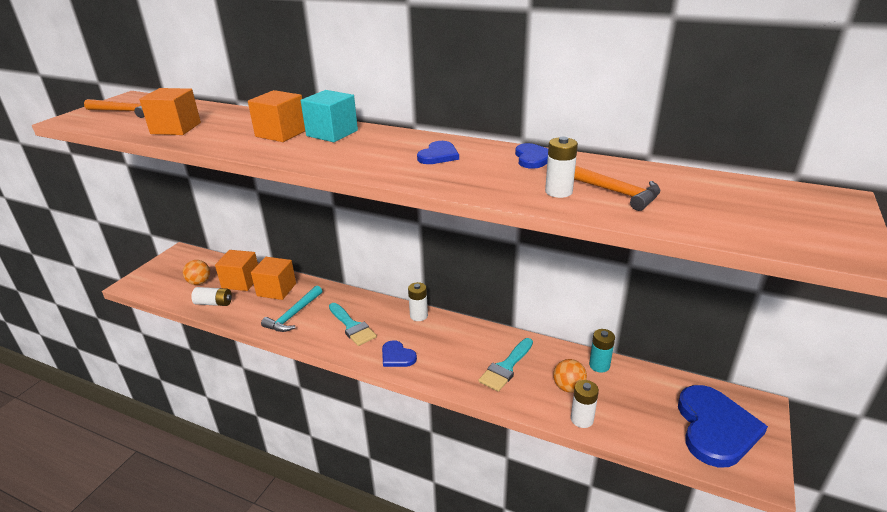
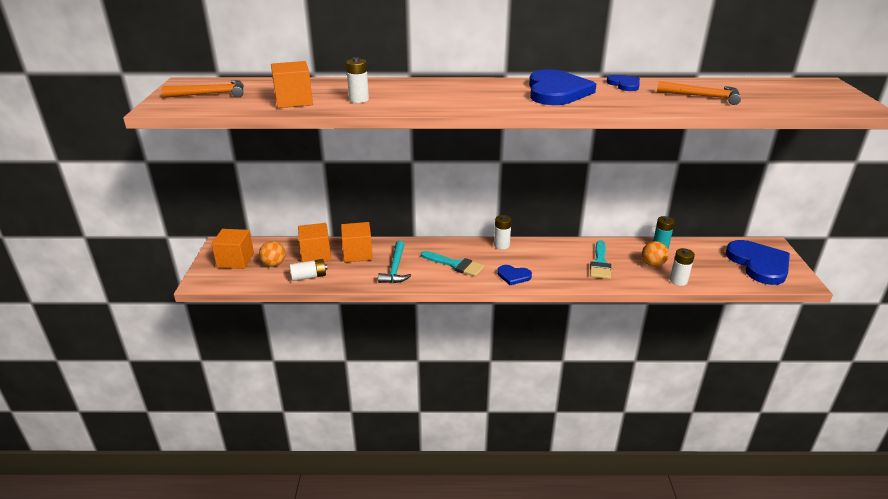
camera: 25 degrees left, 0 degrees up
orange cube [248,90,305,142] -> orange cube moved to [211,229,254,269]
turquoise cube [301,90,358,142] -> none
blue heart [417,141,459,164] -> blue heart [529,69,596,105], size x2.03
white battery [545,137,578,198] -> white battery moved to [346,57,369,103]

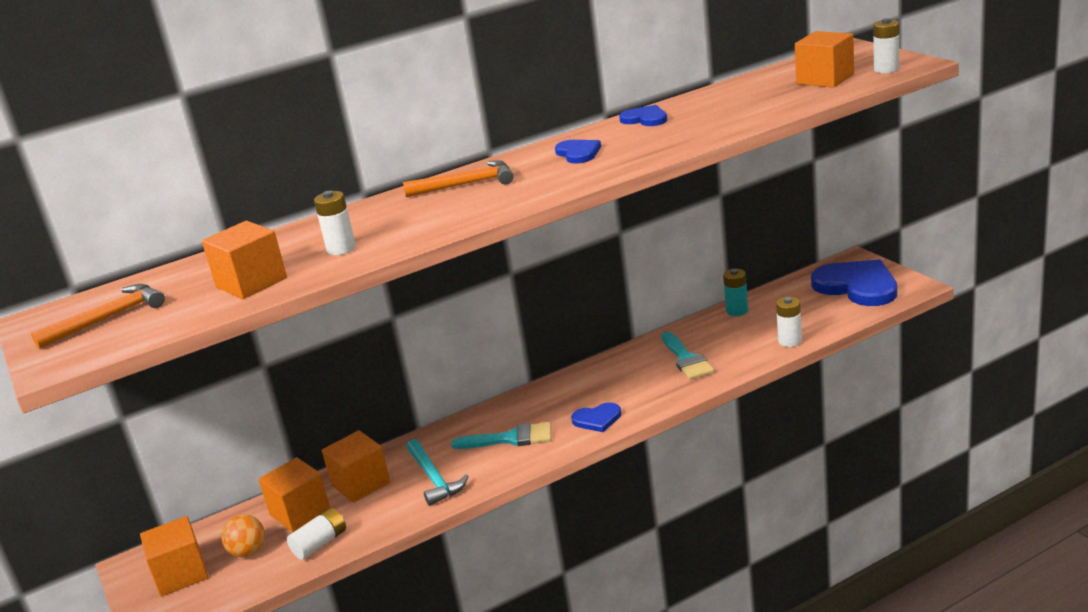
camera: 25 degrees left, 5 degrees down
white battery [494,215,512,249] -> white battery moved to [873,18,899,73]
blue heart [529,69,596,105] -> blue heart [555,140,601,163], size x0.49
orange ball [642,241,669,267] -> none
orange hammer [657,81,741,105] -> orange hammer moved to [403,160,514,197]
none -> orange cube [795,31,854,88]

